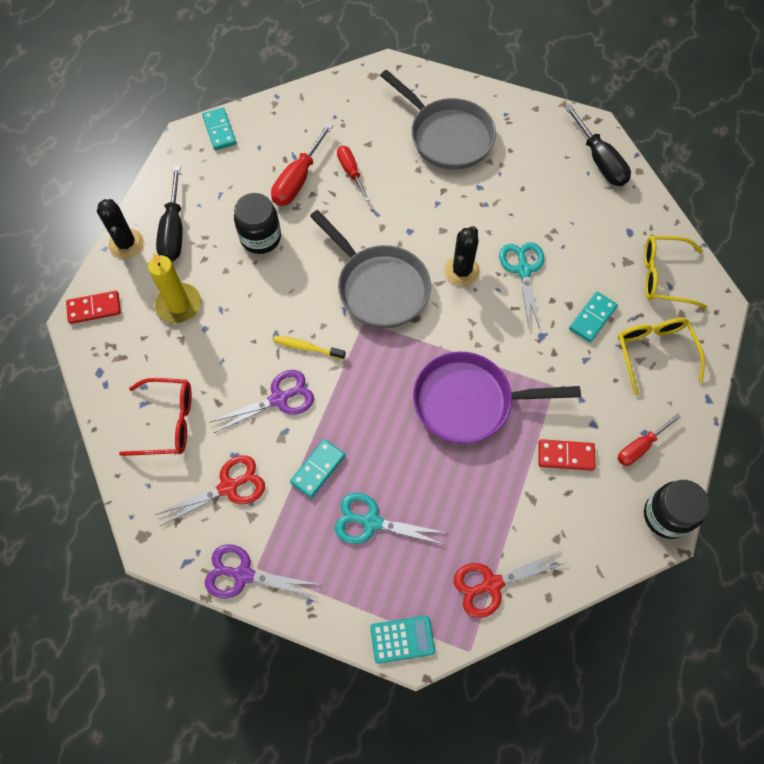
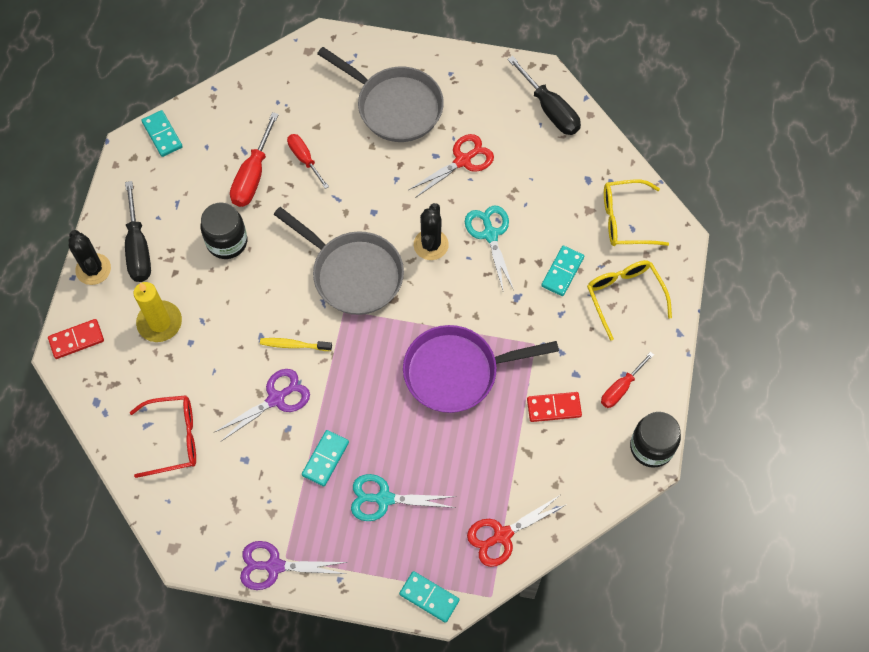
camera: 10 degrees left, 0 degrees up
red scissors [155,455,265,527] -> red scissors moved to [408,134,494,198]
turquoise calculator [370,615,435,664] -> turquoise domino [399,571,460,623]

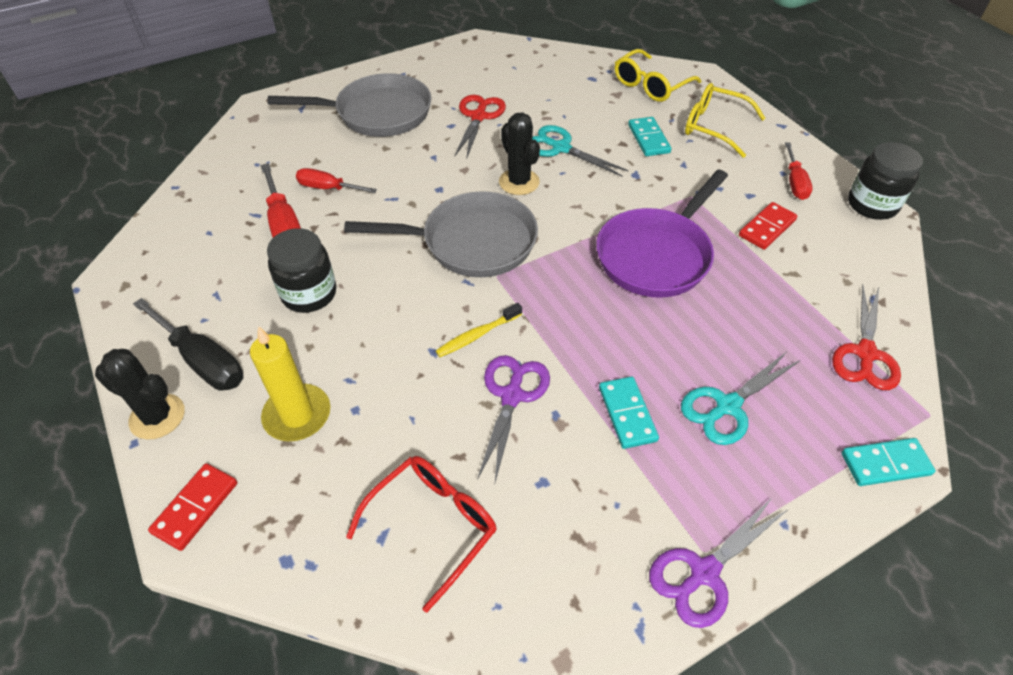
camera: 40 degrees left, 15 degrees down
turquoise domino [141,110,183,157] -> none
black screwdriver [507,56,581,135] -> none

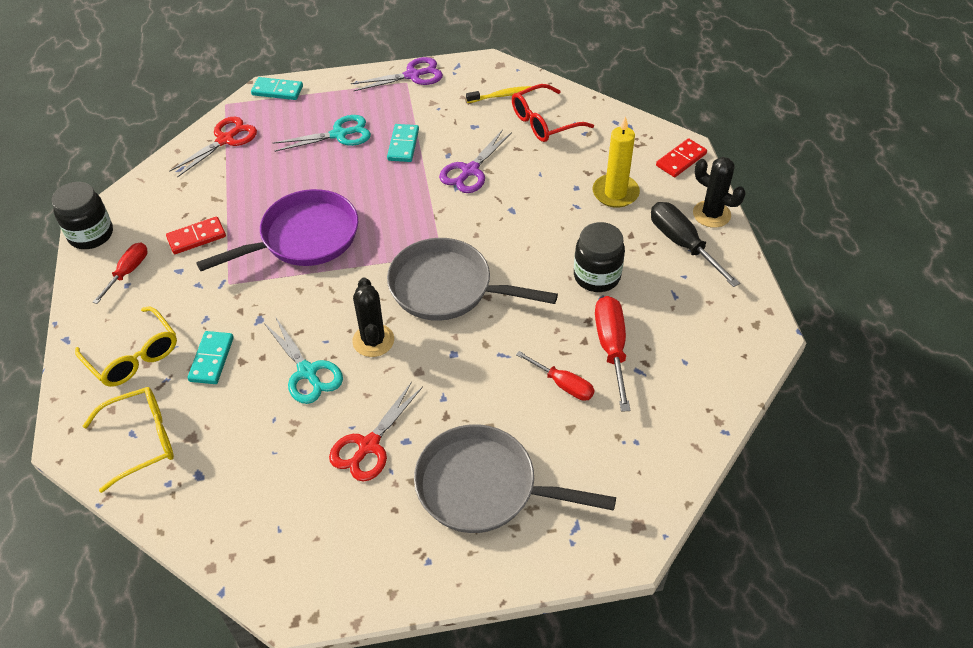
camera: 160 degrees left, 0 degrees up
yellow toothbrush [436,303,522,357] -> yellow toothbrush moved to [466,86,531,103]

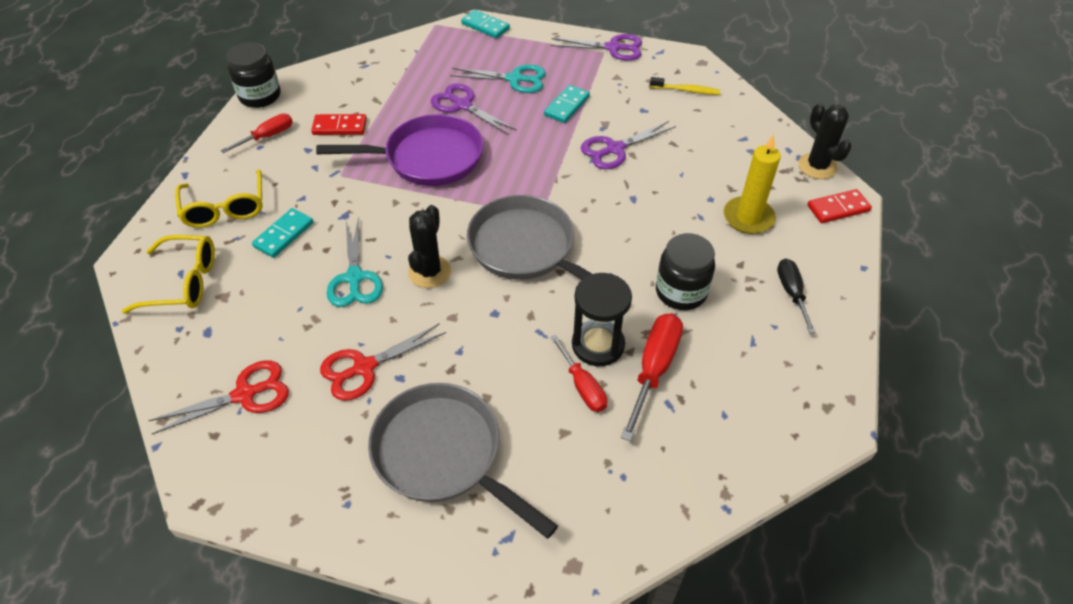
camera: 25 degrees right, 0 degrees up
red scissors [169,117,257,178] -> red scissors moved to [148,360,289,434]
red glasses [512,84,594,142] -> none
black screwdriver [651,202,740,287] -> black screwdriver [777,259,816,333], size x0.65
black cactus [693,157,746,228] -> black cactus moved to [798,103,852,179]
none -> purple scissors [431,83,517,135]
none -> black hourglass [572,273,632,366]

